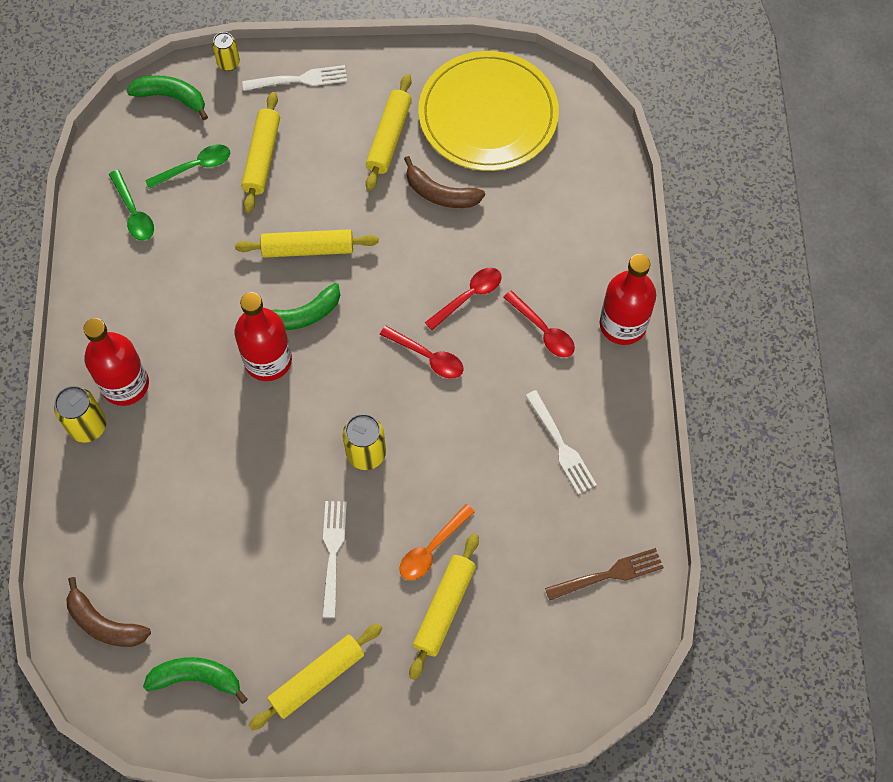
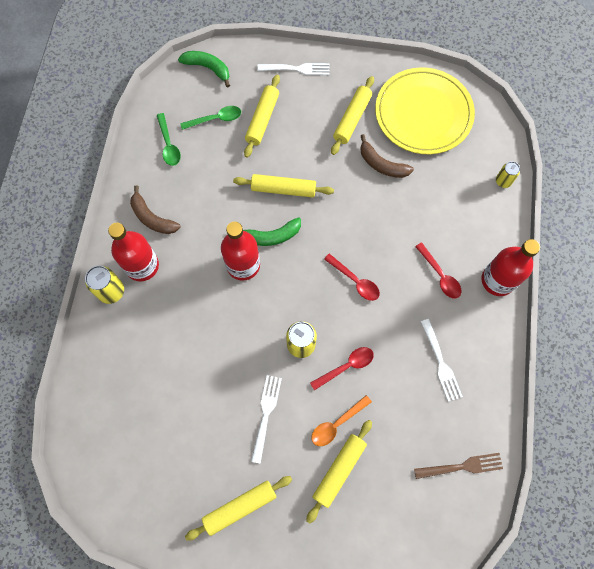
camera: 10 degrees right, 5 degrees up
brown banana [66,577,151,647] -> brown banana moved to [130,186,180,234]
green banana [143,657,248,704] -> none
yellow can [213,32,240,71] -> yellow can moved to [496,161,520,188]
red spoon [425,268,502,330] -> red spoon moved to [310,347,374,390]

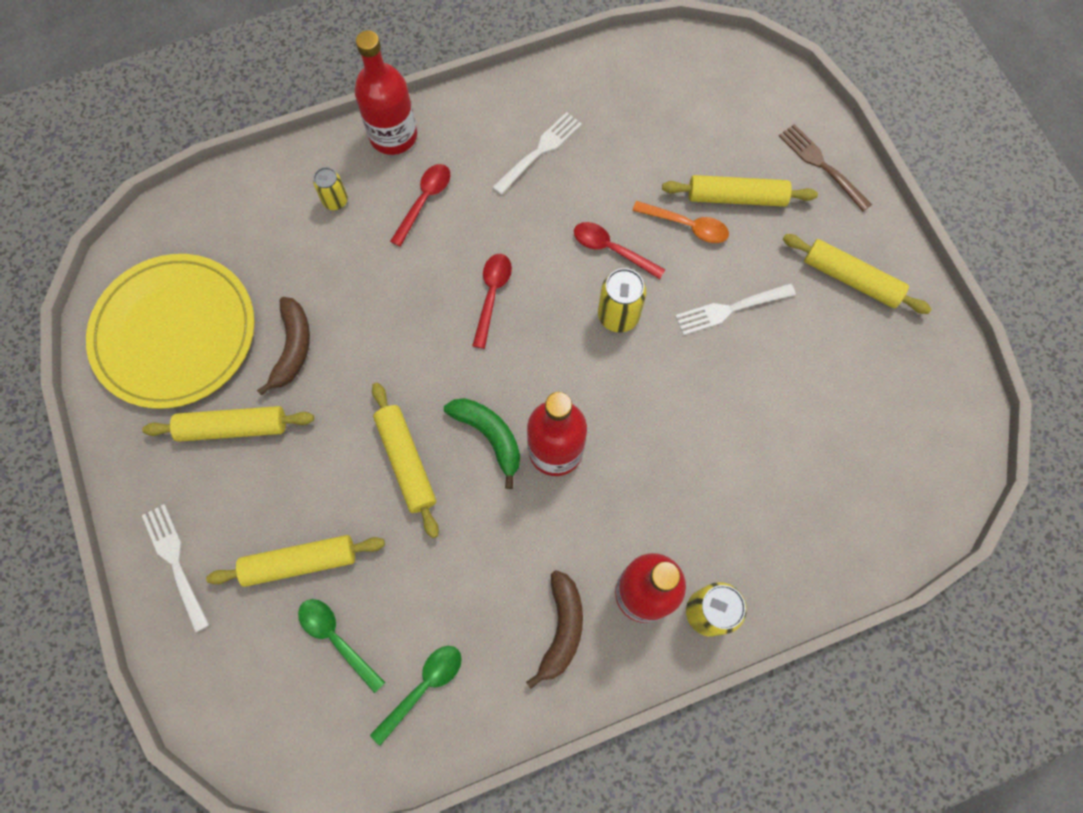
camera: 120 degrees left, 0 degrees up
green banana [178,51,230,88] -> none
brown fork [414,453,503,479] -> brown fork moved to [779,124,872,211]
yellow can [496,161,520,188] -> yellow can moved to [313,167,348,210]

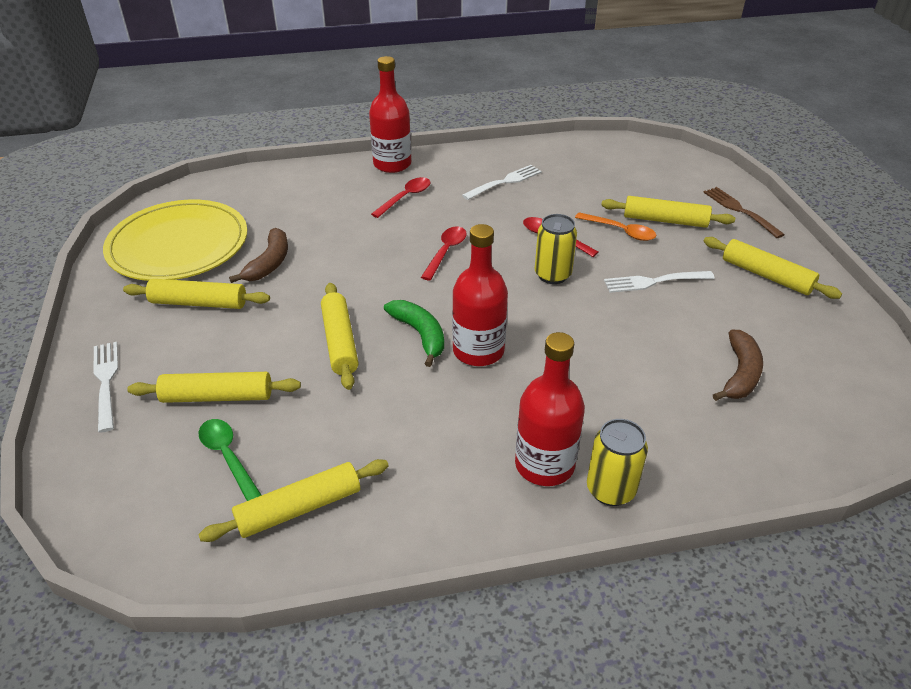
camera: 10 degrees right, 30 degrees down
yellow can [313,167,348,210] -> none
green spoon [370,646,462,746] -> yellow rolling pin [198,459,389,542]
brown banana [526,570,583,689] -> brown banana moved to [713,330,763,401]

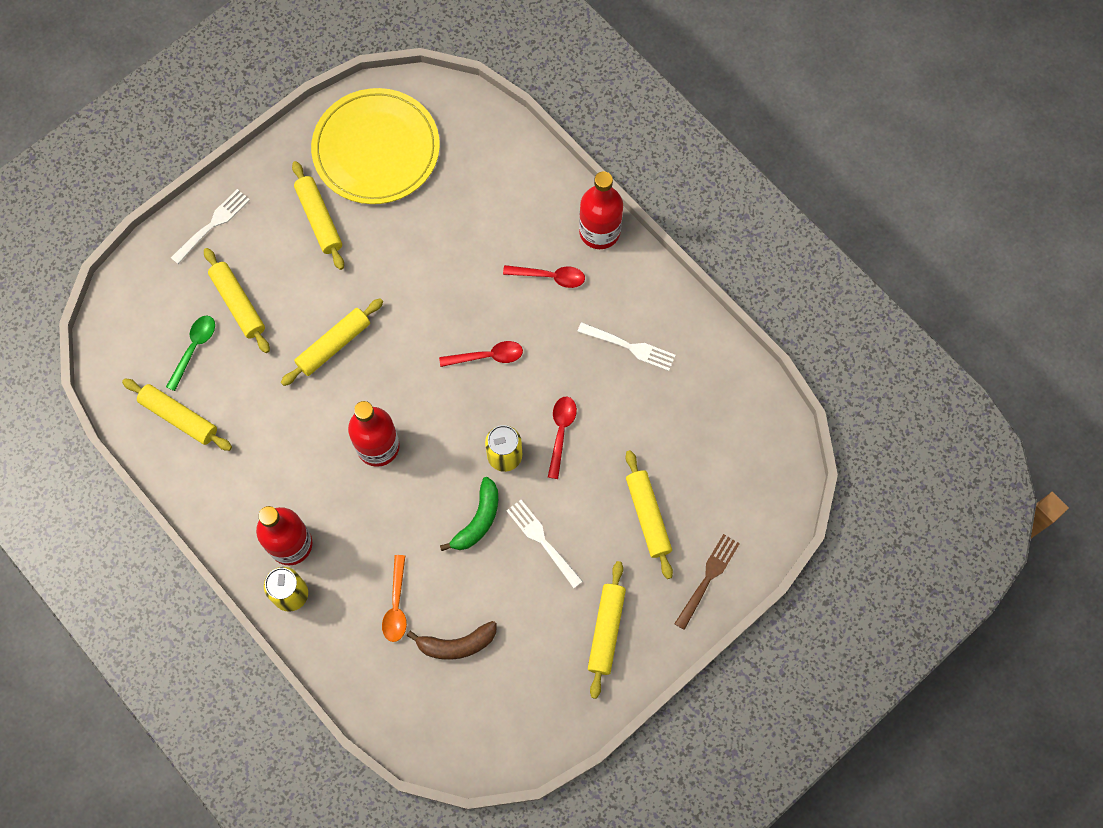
camera: 60 degrees right, 30 degrees up
brown banana [229,228,288,283] -> none
green banana [384,300,444,367] -> green banana moved to [440,477,498,551]
orange spoon [575,212,656,241] -> orange spoon moved to [382,555,407,642]

